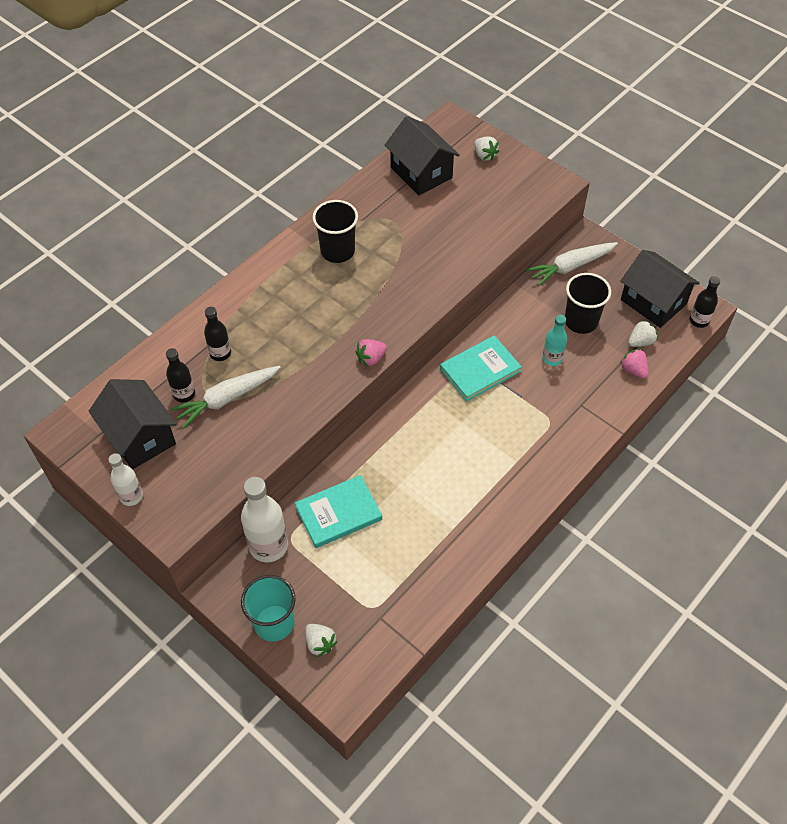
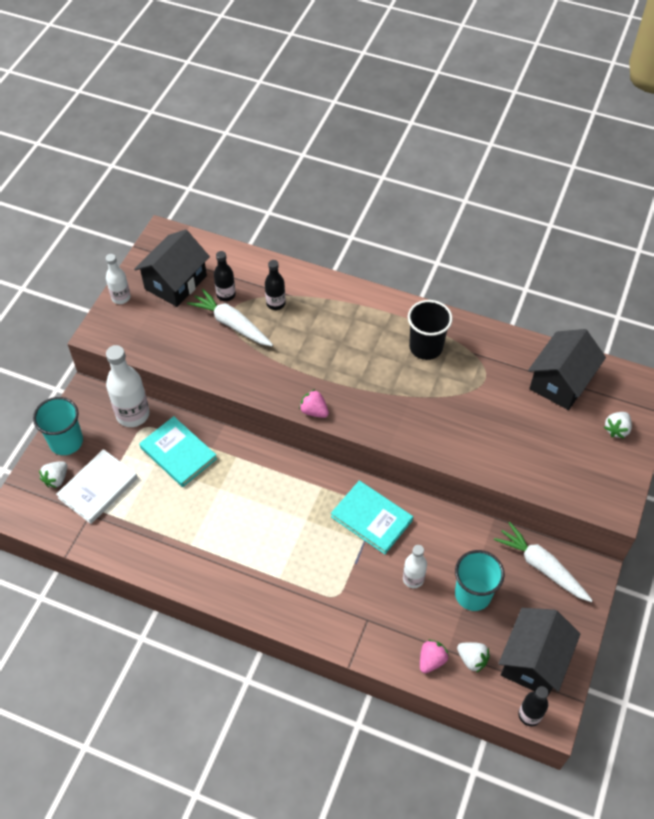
camera: 70 degrees right, 0 degrees up
turquoise bottle [542,315,567,366] -> white bottle [403,545,427,588]
black cup [565,273,611,334] -> turquoise cup [455,550,505,611]
none -> white book [56,449,138,524]

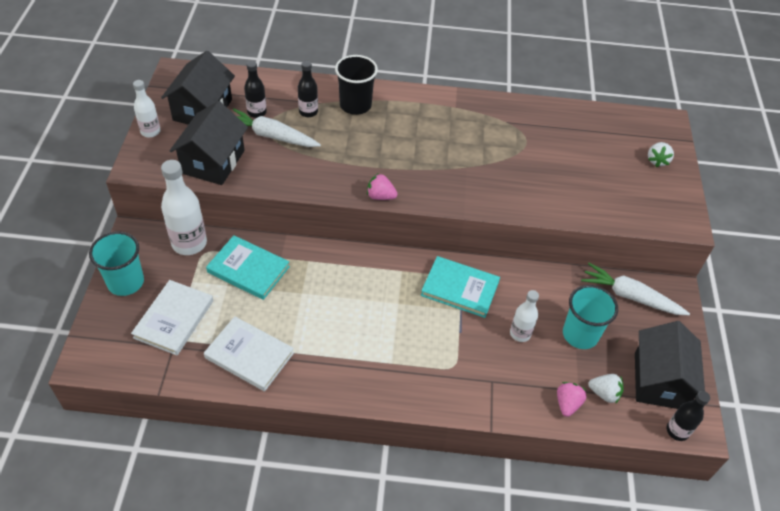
camera: 20 degrees left, 5 degrees down
white strawberry [39,461,67,488] -> none
black cup [408,300,453,360] -> black cup moved to [335,55,378,115]
black house [528,329,606,410] -> black house moved to [170,101,248,185]
none -> white book [204,316,294,391]

